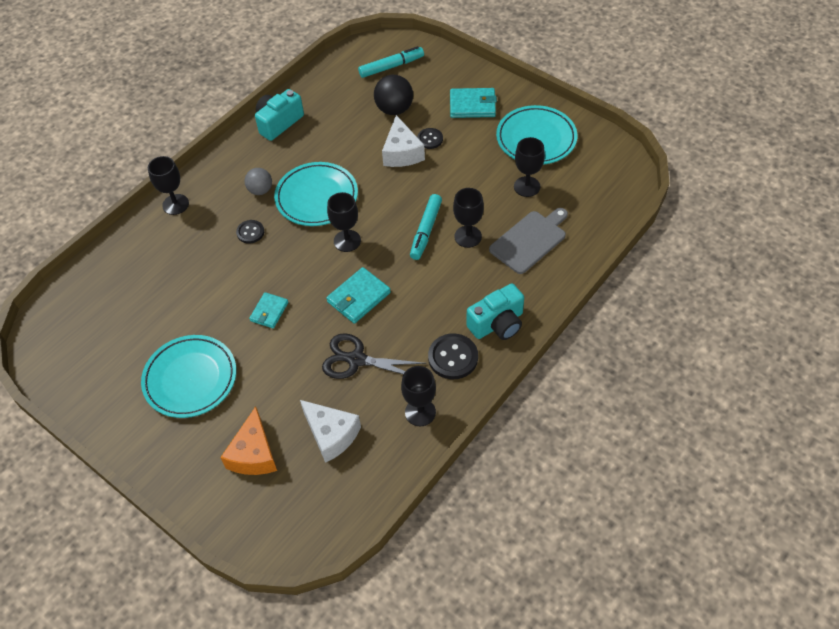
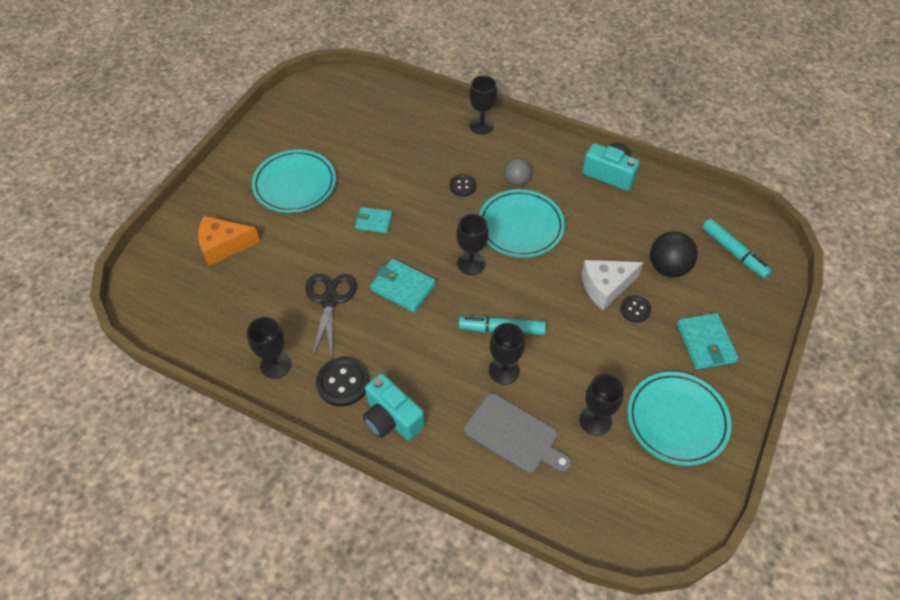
camera: 75 degrees right, 0 degrees up
white cheese [300,400,361,463] -> none

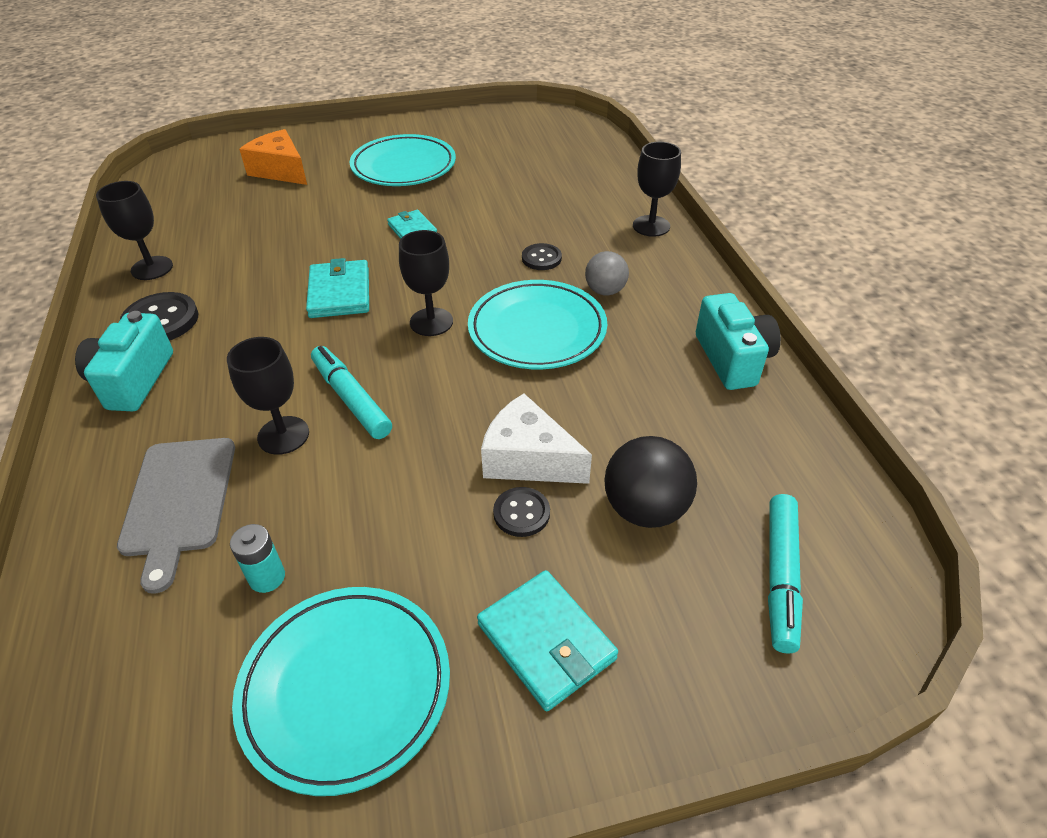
camera: 50 degrees right, 10 degrees down
black scissors [305,274,357,358] -> none
black goblet [579,374,624,436] -> turquoise battery [230,524,285,593]
turquoise wallet [677,313,738,370] -> turquoise wallet turned 75 degrees counterclockwise [477,570,618,712]

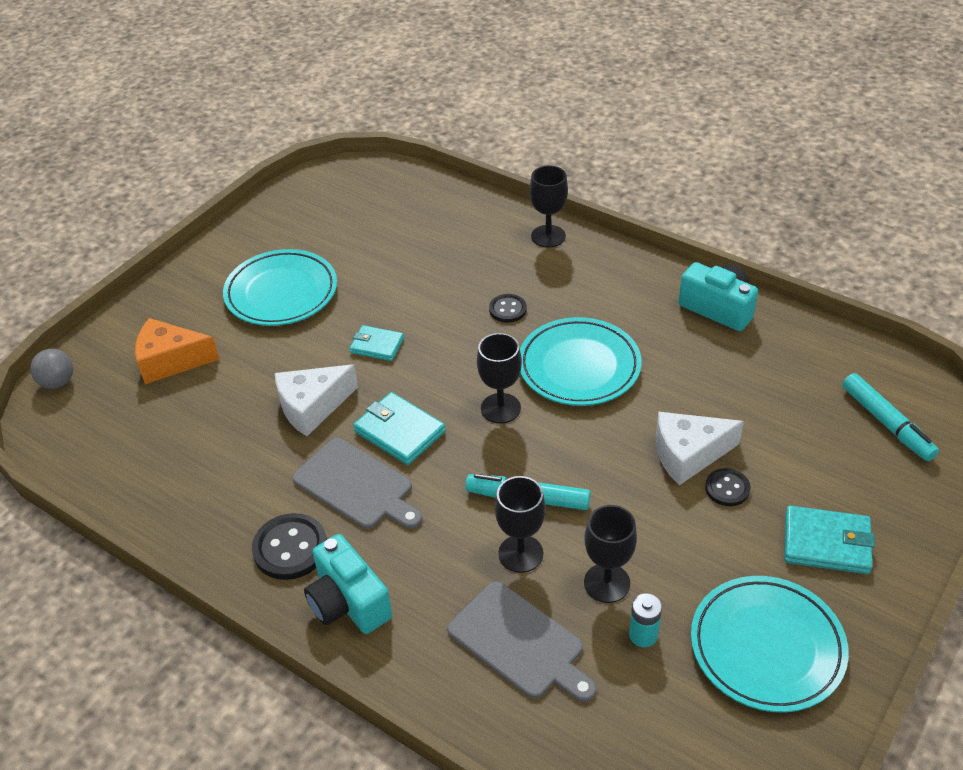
camera: 40 degrees left, 0 degrees up
black goblet [96,181,173,280] -> black goblet moved to [584,505,637,603]
grey ball [585,251,629,295] -> grey ball moved to [30,349,73,389]
black ball [604,436,697,528] -> none
none -> white cheese [275,364,358,436]
none -> grey cutting board [292,438,422,529]

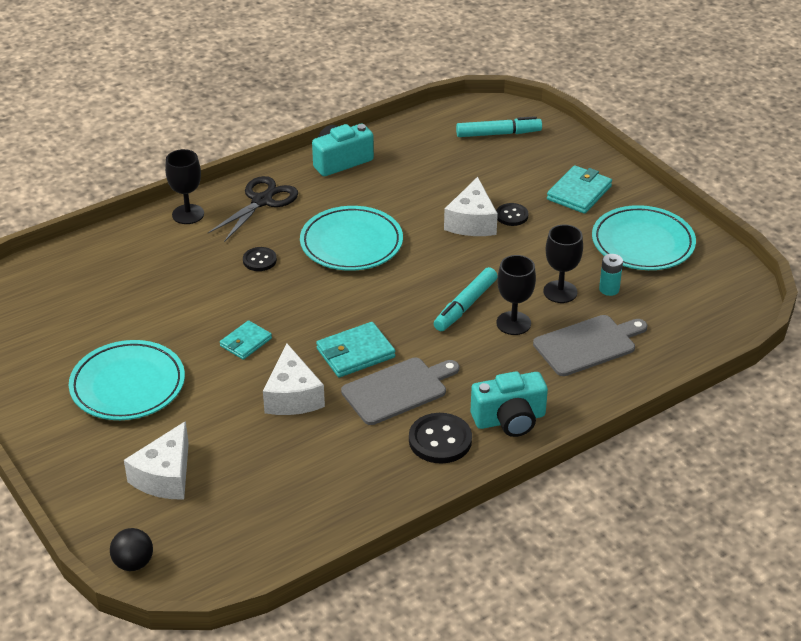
camera: 70 degrees left, 5 degrees down
grey ball [30,349,73,389] -> black ball [110,528,153,571]
orange cheese [135,318,220,384] -> white cheese [124,421,189,500]
black goblet [477,333,522,424] -> none
none -> black scissors [208,176,298,242]

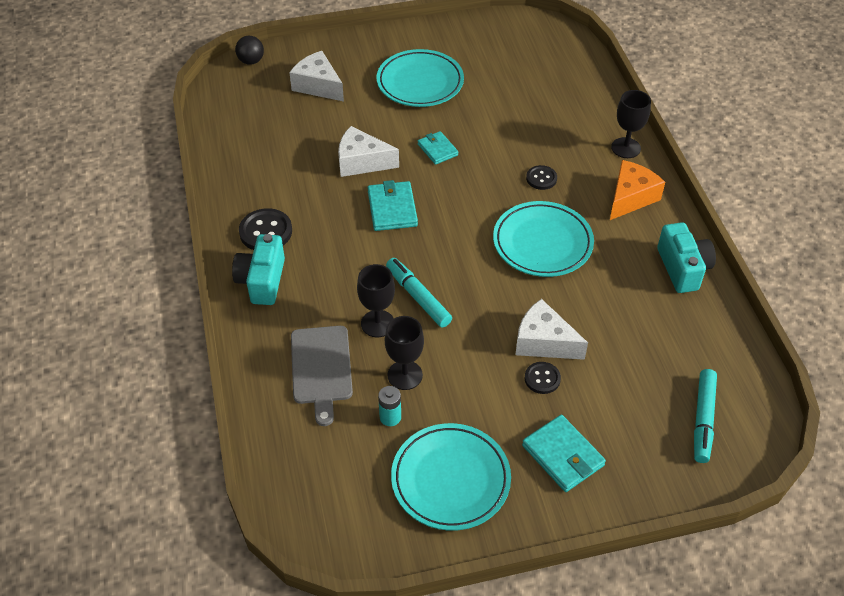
camera: 110 degrees right, 10 degrees up
black scissors [208,176,298,242] -> orange cheese [610,160,665,220]
grey cutting board [341,357,459,425] -> none

